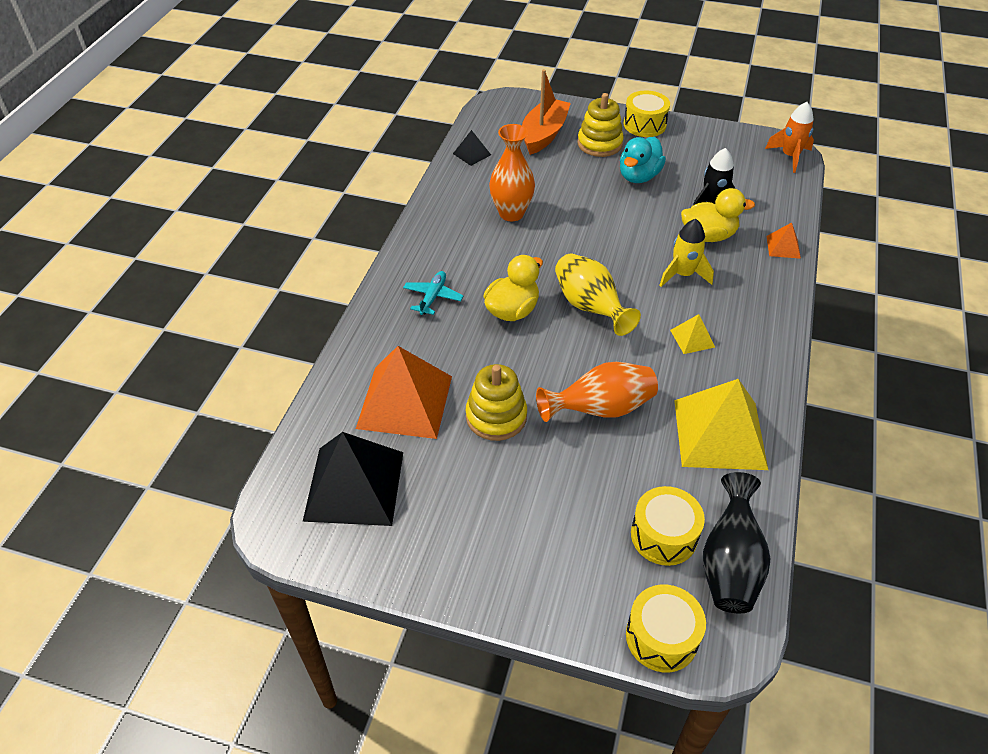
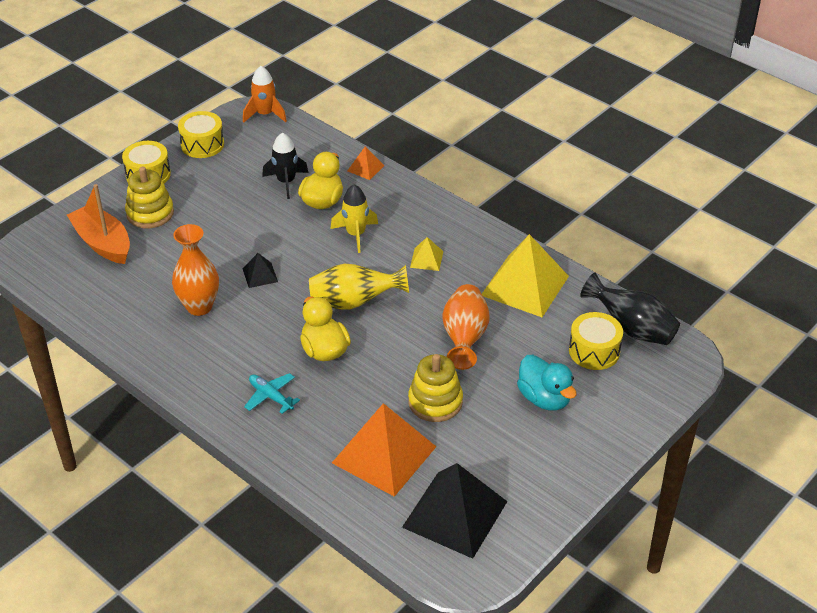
camera: 65 degrees left, 5 degrees down
black pyramid [453,130,491,166] -> black pyramid moved to [243,253,278,288]
turquoise duck [620,137,666,183] -> turquoise duck moved to [517,355,577,410]
yellow drum [626,585,706,672] -> yellow drum moved to [178,111,224,158]

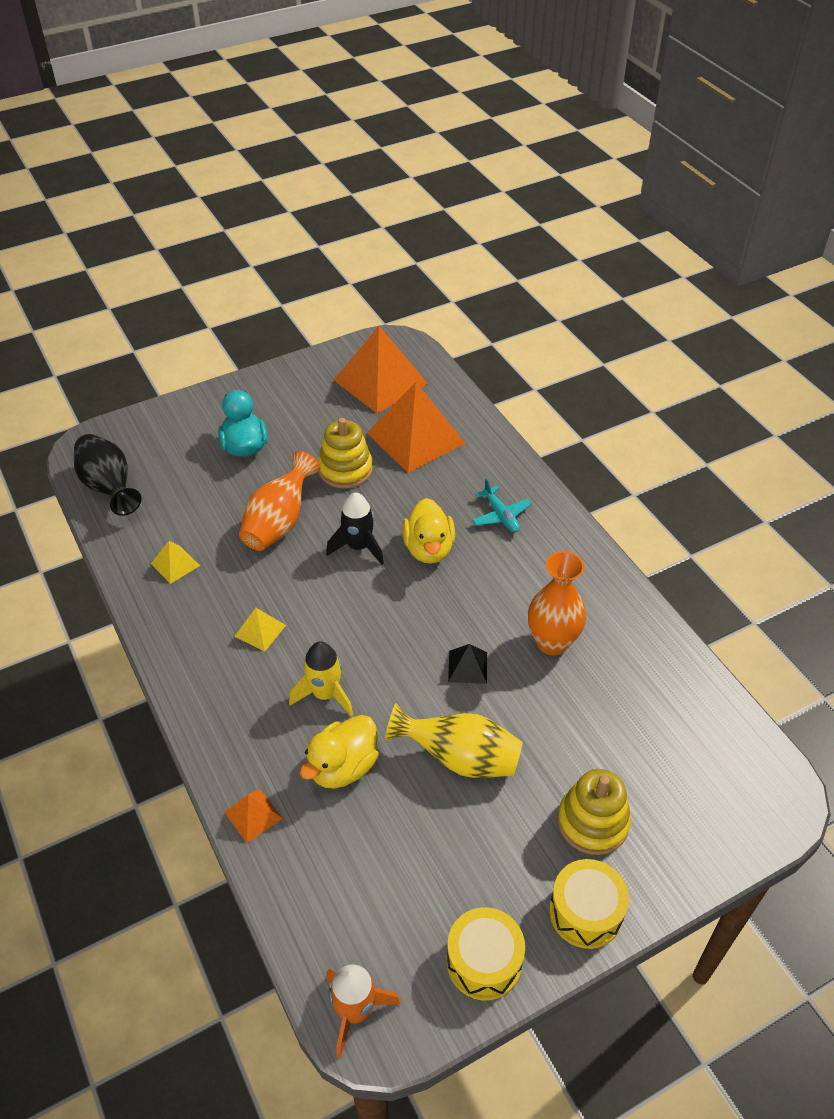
camera: 160 degrees left, 5 degrees up
orange boat [67,184,130,264] -> none
black rocket [262,133,308,199] -> black rocket moved to [326,493,384,564]
yellow vase [309,264,409,310] -> yellow vase moved to [385,703,523,778]
black pyramid [402,463,507,559] -> orange pyramid [334,326,428,413]
yellow pyramid [482,234,569,317] -> yellow pyramid [151,541,200,584], size x0.45
yellow drum [569,312,623,370] -> none

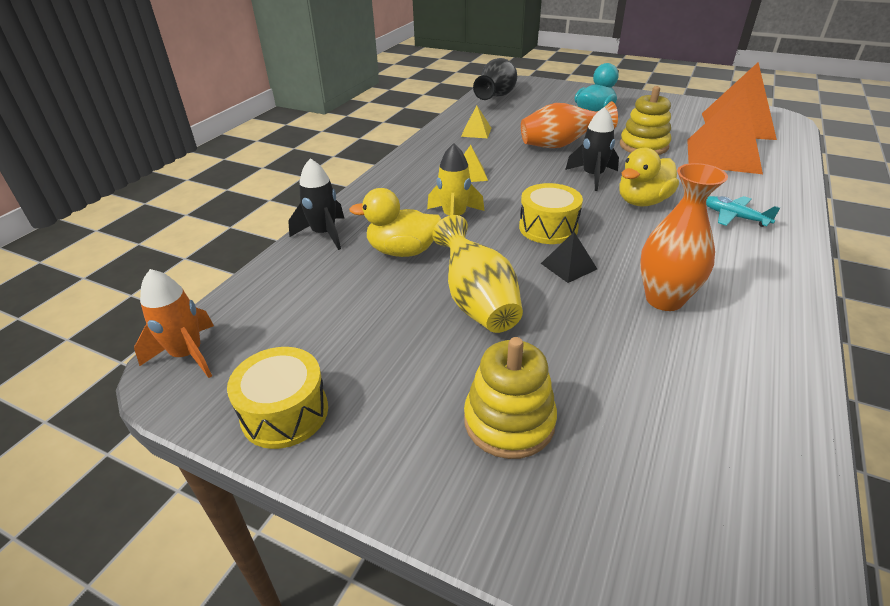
camera: 55 degrees right, 10 degrees down
orange pyramid [224,789,283,843] -> black rocket [288,158,344,250]
turquoise plane [472,478,532,532] -> turquoise plane turned 105 degrees clockwise [706,196,780,227]
yellow drum [549,859,629,949] -> yellow drum moved to [519,183,583,244]

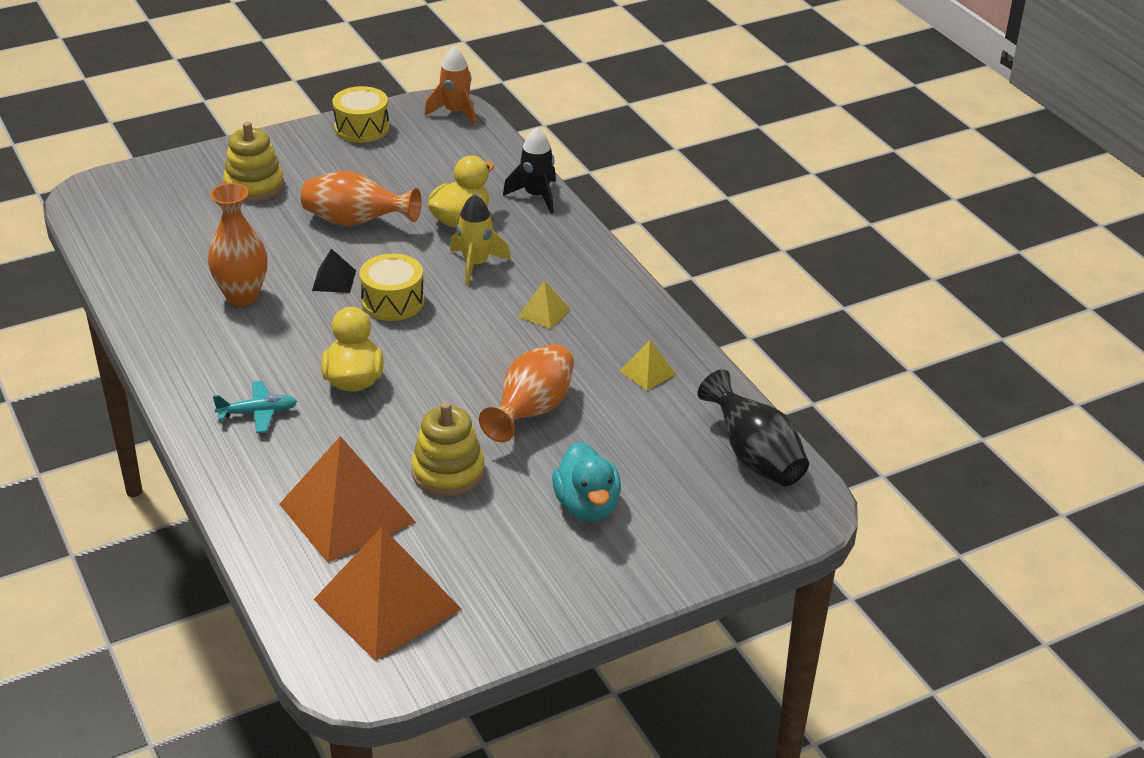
camera: 125 degrees right, 0 degrees up
yellow vase [432,215,523,333] -> orange vase [301,171,422,226]
black rocket [565,107,619,191] -> none

